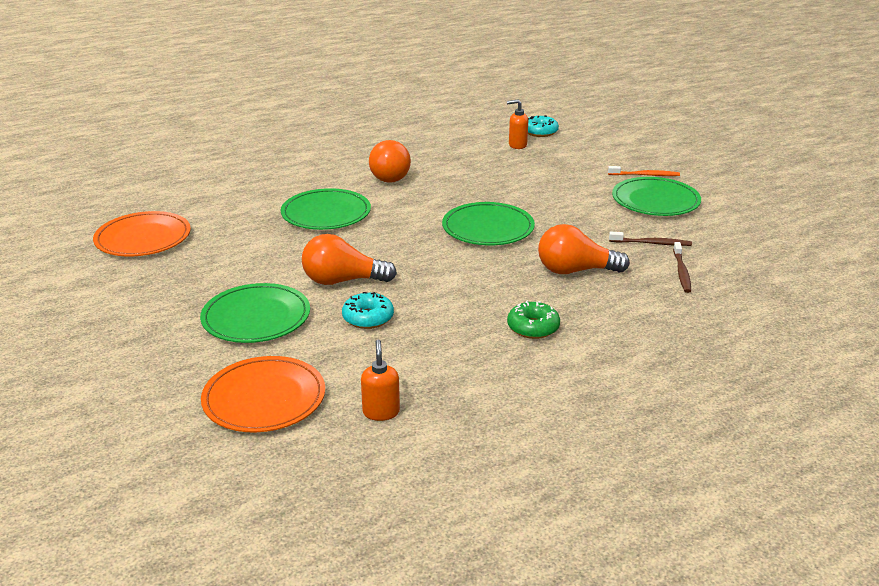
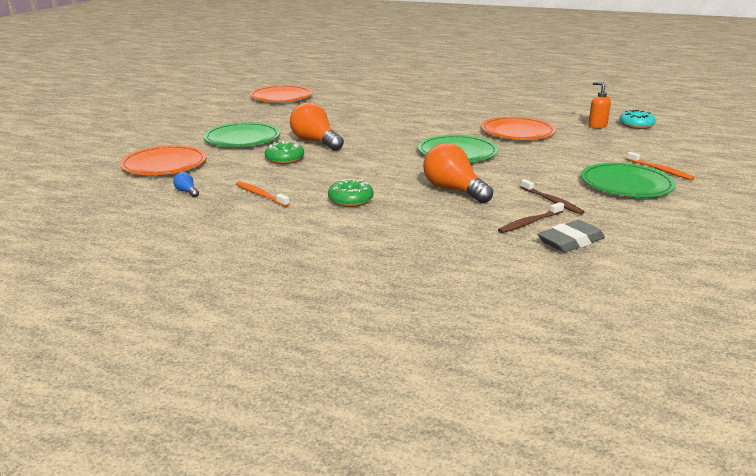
camera: 50 degrees right, 5 degrees down
green plate [281,188,371,230] -> none
turquoise donut [342,292,394,329] -> green donut [265,141,304,164]
orange soap dispenser [361,340,400,421] -> blue light bulb [173,172,199,197]
orange light bulb [369,140,411,183] -> none
none -> orange toothbrush [236,181,290,207]
none -> orange plate [481,117,556,140]
none -> grey eraser [538,220,605,253]

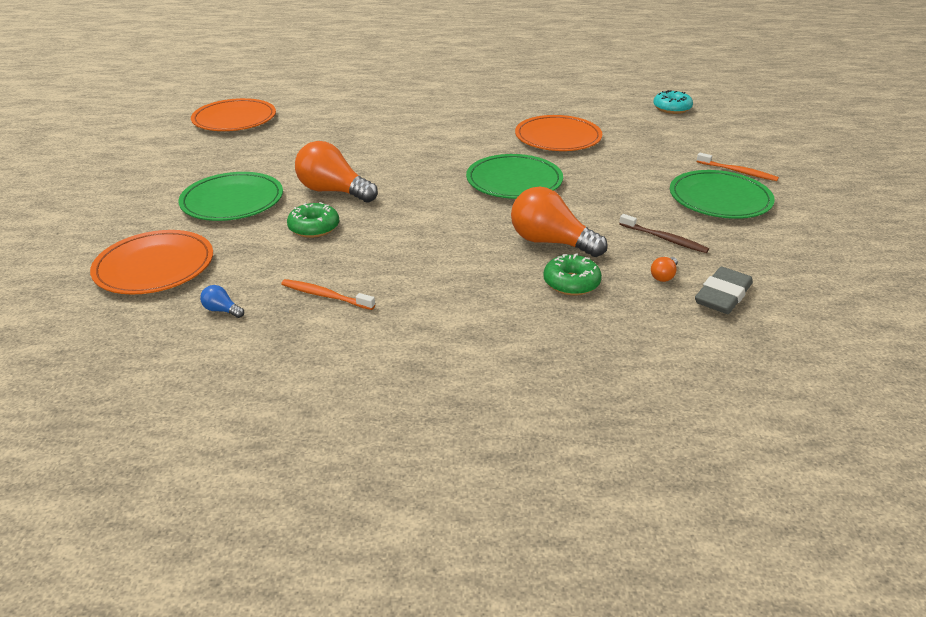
camera: 20 degrees left, 10 degrees up
green donut [328,179,373,207] -> green donut moved to [543,254,602,296]
brown toothbrush [498,202,564,233] -> orange light bulb [651,257,678,282]
orange soap dispenser [588,82,611,129] -> none

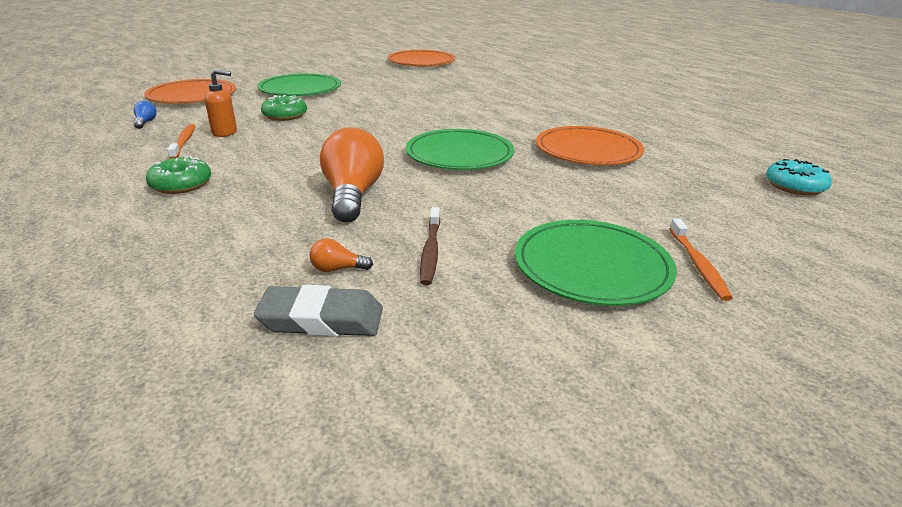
camera: 55 degrees right, 5 degrees down
orange light bulb [295,141,378,203] -> none
green donut [543,254,602,296] -> green donut moved to [146,156,211,194]
none -> orange soap dispenser [204,69,237,137]

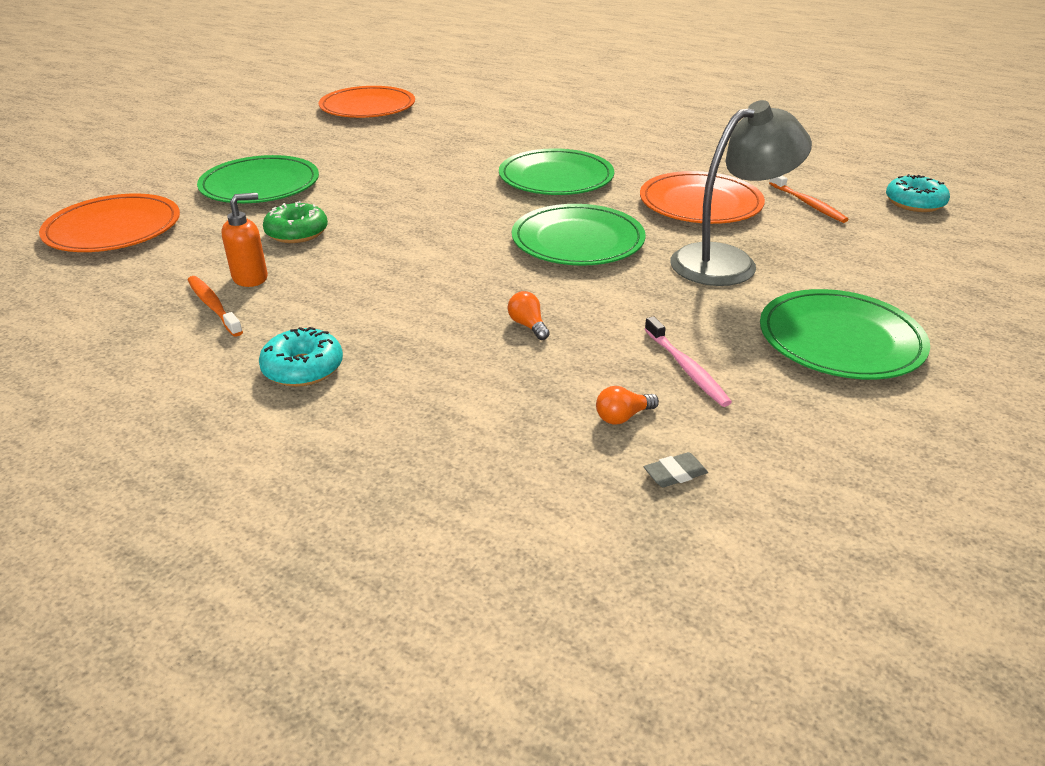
camera: 25 degrees left, 5 degrees up
blue light bulb [134,101,157,129] -> none
green donut [146,156,211,194] -> turquoise donut [259,327,343,387]
grey eraser [254,285,383,337] -> grey eraser [644,452,708,487], size x0.49
orange light bulb [320,127,384,222] -> orange light bulb [508,291,550,340], size x0.42
brown toothbrush [420,207,440,285] -> pink toothbrush [645,316,732,407]
orange toothbrush [669,218,733,301] -> orange toothbrush moved to [769,176,849,223]
none -> green plate [499,148,614,195]
none -> grey lamp [670,100,812,286]

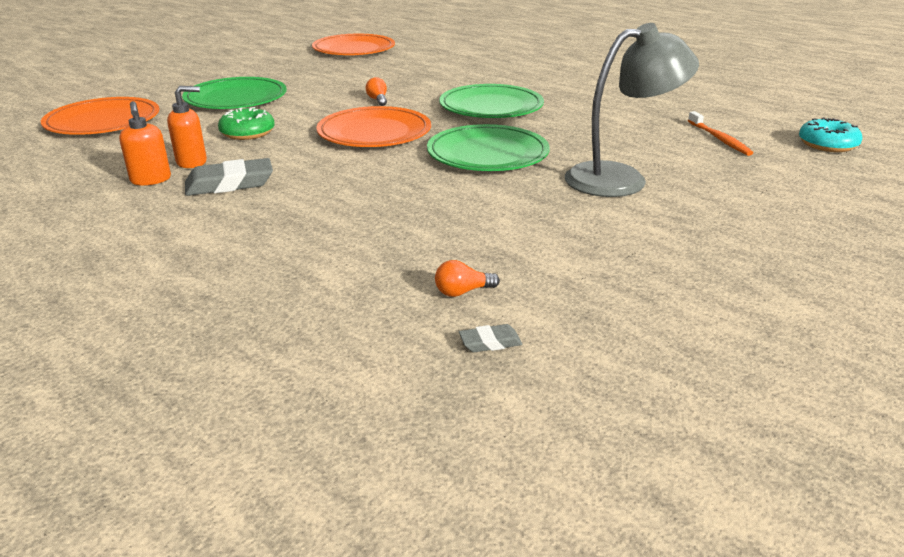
camera: 10 degrees right, 5 degrees down
orange toothbrush [188,276,243,337] -> orange soap dispenser [119,101,171,186]
turquoise donut [259,327,343,387] -> none
orange light bulb [508,291,550,340] -> orange light bulb moved to [365,77,387,106]
orange plate [640,171,765,224] -> orange plate moved to [316,106,431,147]
pink toothbrush [645,316,732,407] -> none
green plate [760,289,930,379] -> none
none -> grey eraser [185,158,273,196]

